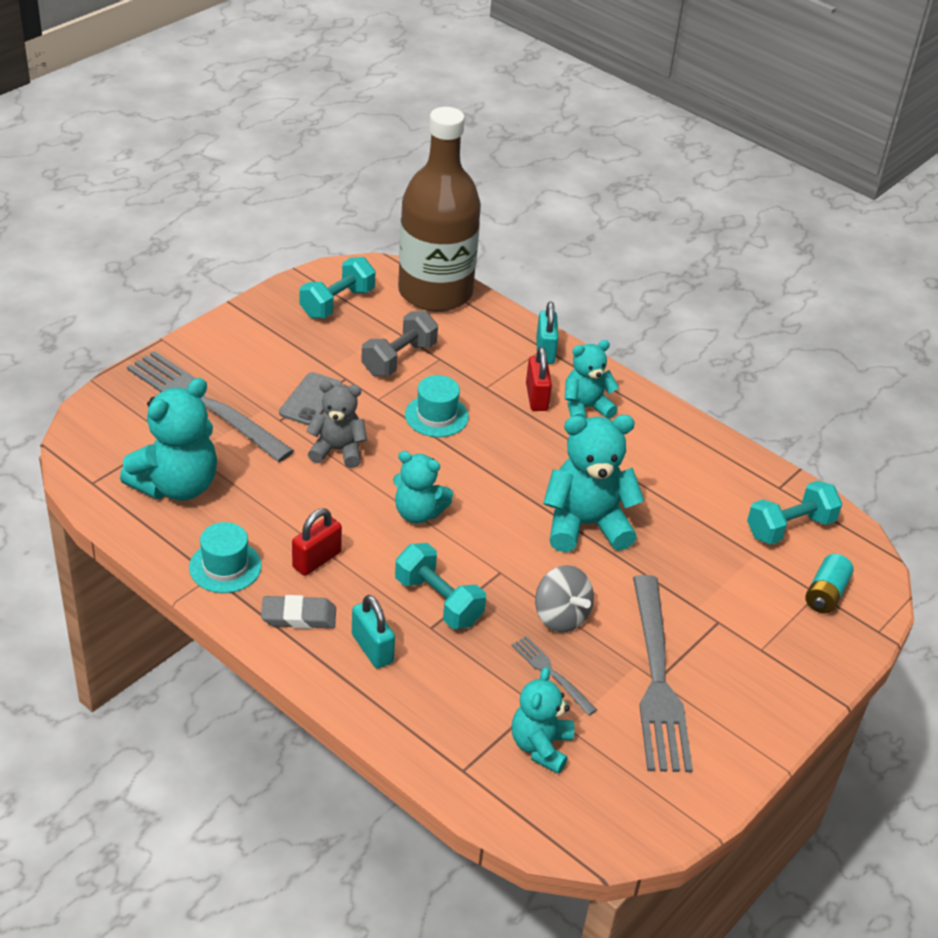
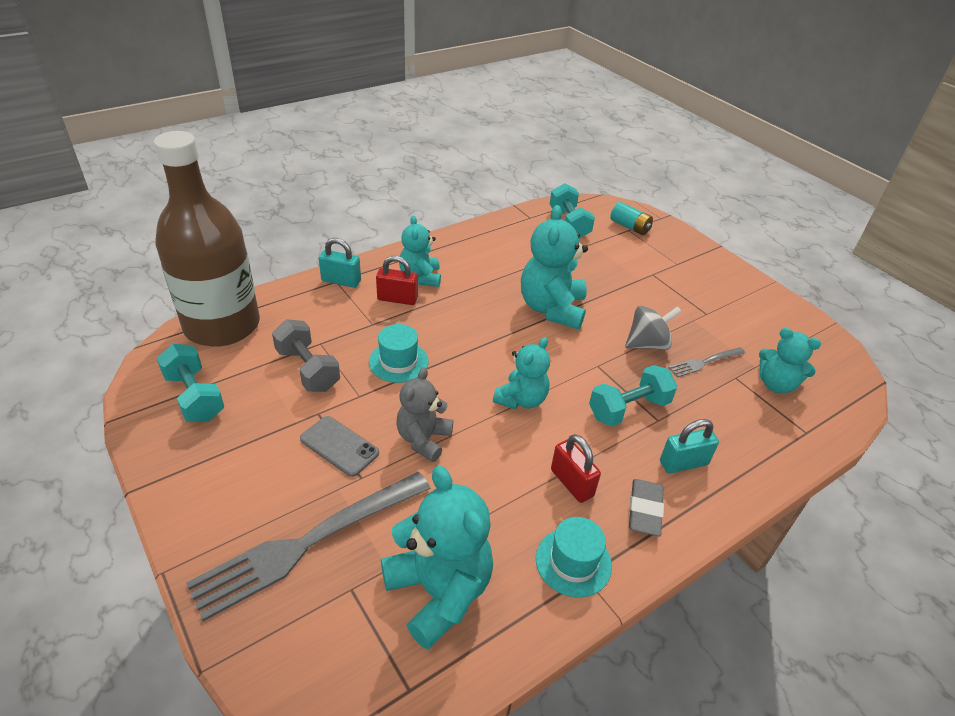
camera: 75 degrees left, 0 degrees up
grey fork [633,575,693,772] -> none

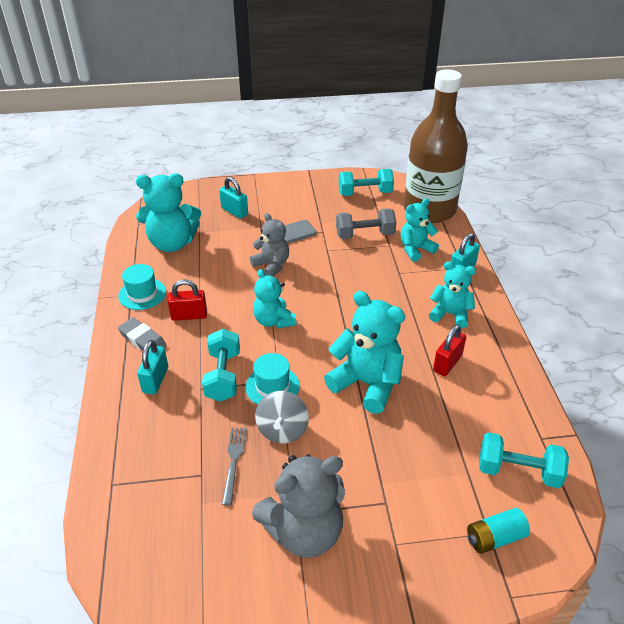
camera: 120 degrees right, 0 degrees up
grey fork [186,472,431,622] -> turquoise padlock [219,177,248,219]
turquoise hat [369,324,429,383] -> turquoise hat moved to [245,353,300,405]
red padlock [376,256,418,305] -> red padlock moved to [433,325,466,376]
turquoise teddy bear [759,328,821,393] -> turquoise teddy bear moved to [401,198,439,262]
none -> grey teddy bear [252,454,345,558]

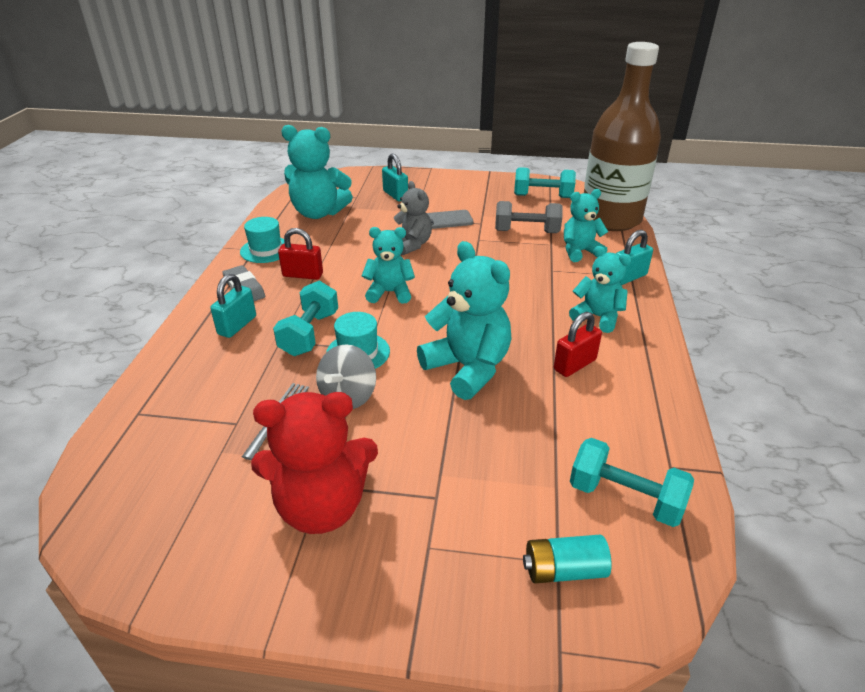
camera: 15 degrees right, 5 degrees down
grey teddy bear [252,454,345,558] -> red teddy bear [251,392,378,534]
turquoise teddy bear [253,269,296,329] -> turquoise teddy bear turned 105 degrees clockwise [362,227,415,304]

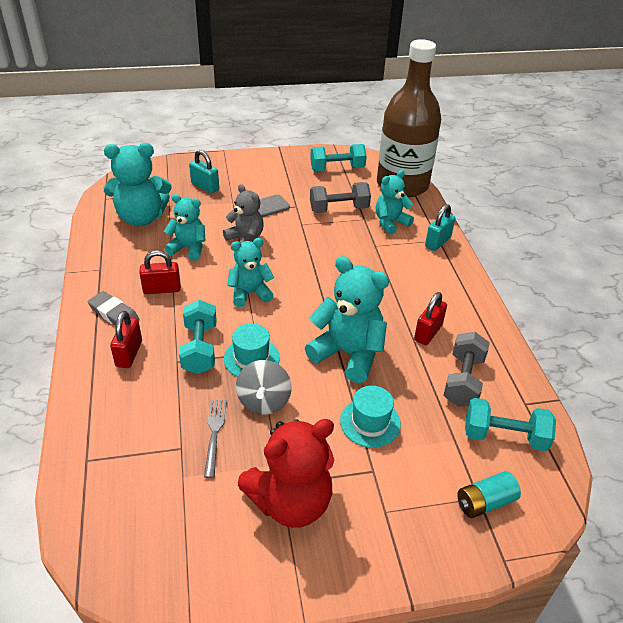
camera: 20 degrees left, 5 degrees up
turquoise padlock [210,274,256,338] -> red padlock [110,311,142,368]
turquoise hat [240,217,284,263] -> turquoise hat moved to [340,386,401,448]
turquoise teddy bear [569,246,632,333] -> turquoise teddy bear moved to [164,194,205,260]
none -> grey dumbbell [443,332,490,407]

